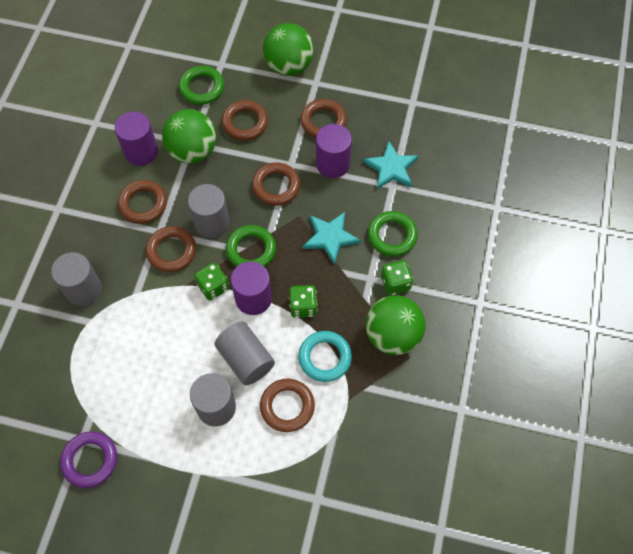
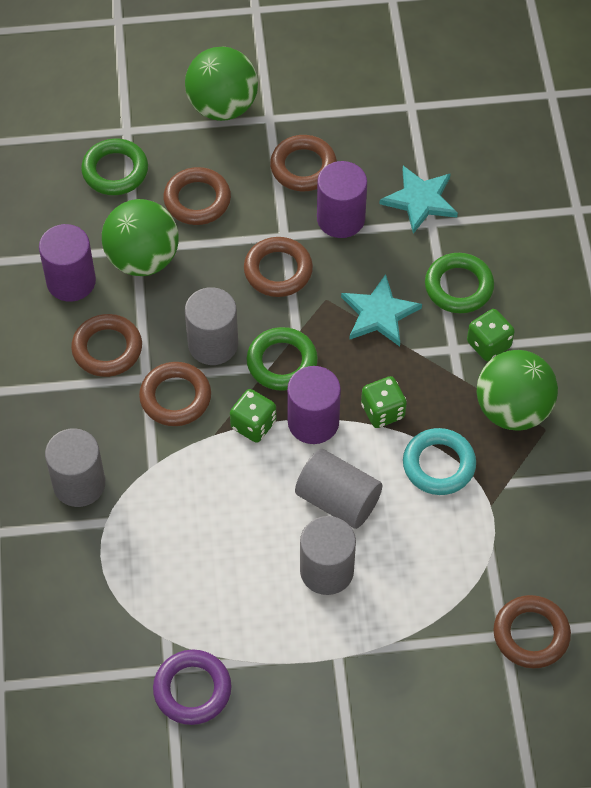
camera: 20 degrees left, 5 degrees down
brown ring [260,378,315,432] -> brown ring moved to [493,595,571,668]

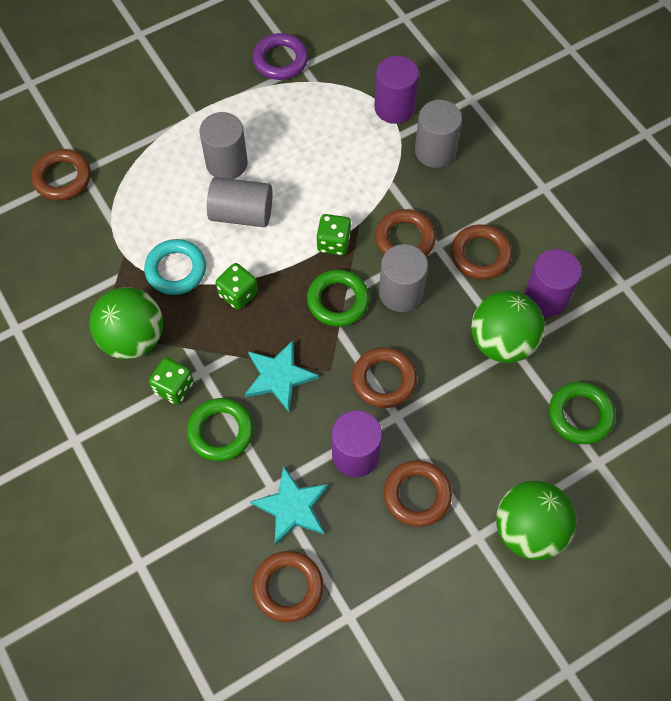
camera: 155 degrees right, 5 degrees up
brown ring [163,167,231,225] -> brown ring moved to [252,551,324,622]
purple cylinder [287,366,341,444] -> purple cylinder moved to [374,56,419,124]

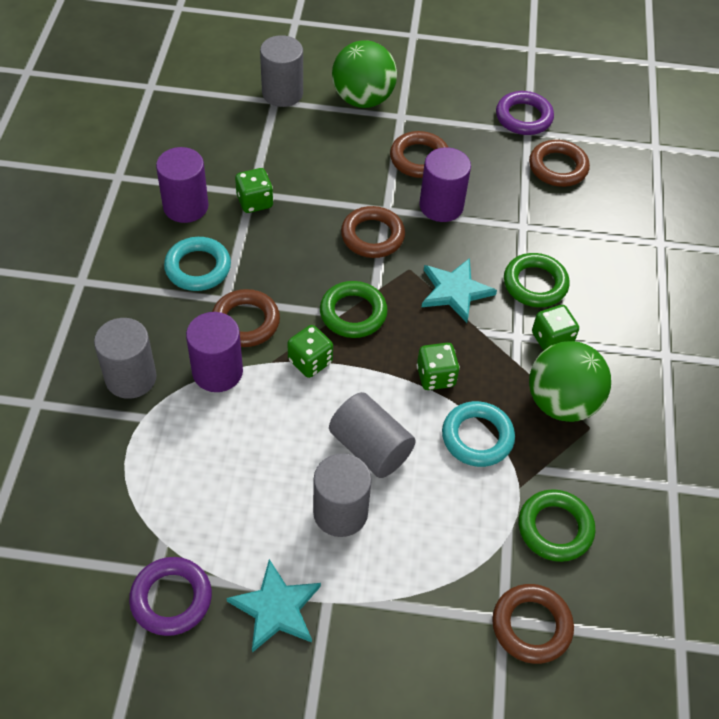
camera: 145 degrees left, 10 degrees down
turquoise star [250,466,329,545] -> turquoise star moved to [227,559,321,653]
purple cylinder [374,56,419,124] -> purple cylinder moved to [186,312,243,392]
grey cylinder [379,244,428,312] -> grey cylinder moved to [260,35,303,107]
brown ring [451,224,512,280] -> turquoise ring [164,237,231,291]
green ball [471,291,545,363] -> green dice [235,168,273,213]
green ring [549,382,615,444] -> green ring moved to [518,489,595,562]
none -> purple ring [496,91,554,135]

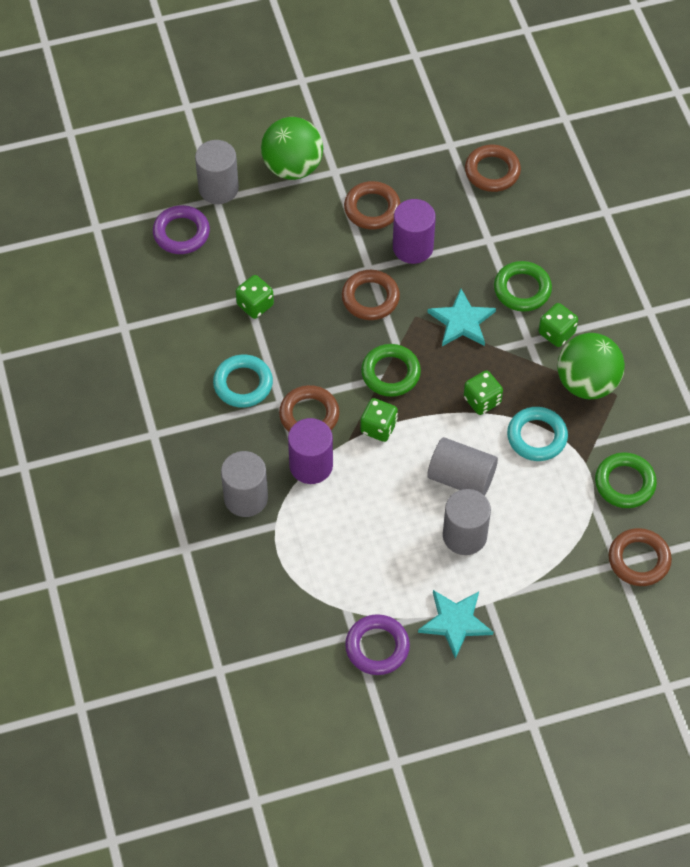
camera: 20 degrees left, 5 degrees up
purple cylinder [156,147,209,223] -> none
purple ring [496,91,554,135] -> purple ring moved to [153,205,210,254]

